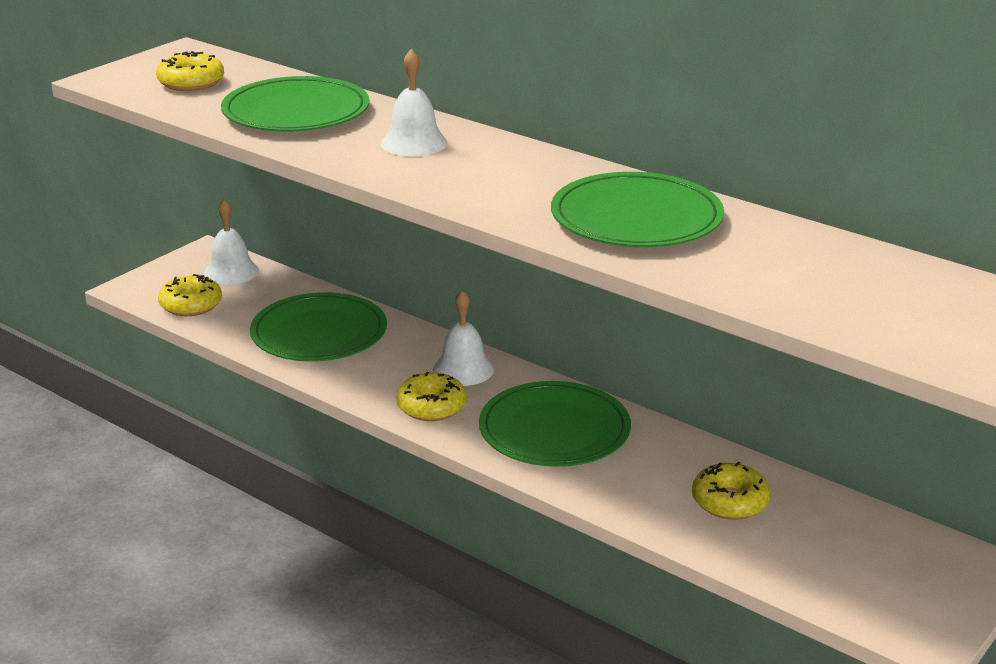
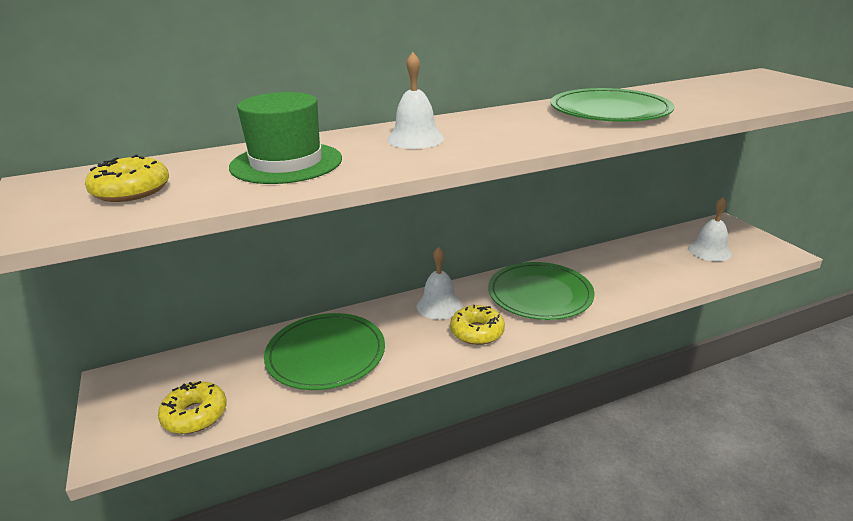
camera: 60 degrees left, 0 degrees up
white bell [204,199,259,285] -> white bell moved to [688,197,732,261]
green plate [221,76,369,132] -> green hat [229,92,342,184]
yellow donut [692,462,771,519] -> none

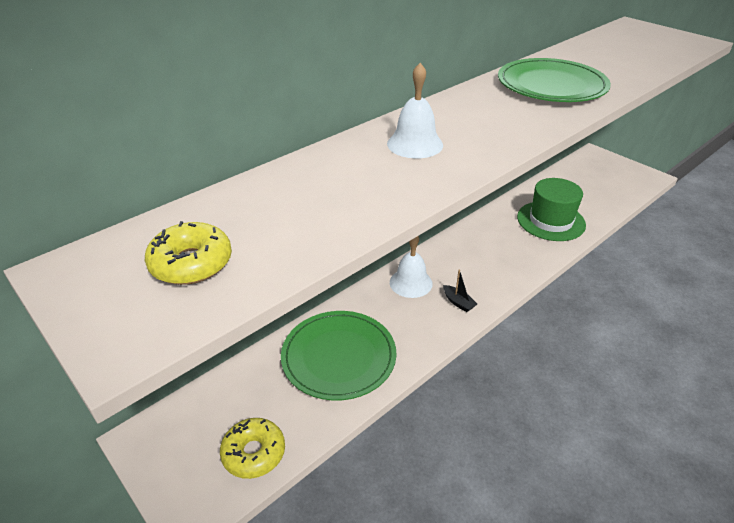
camera: 20 degrees left, 10 degrees up
green hat [229,92,342,184] -> green hat moved to [517,178,586,241]
yellow donut [450,305,505,345] -> black boat [443,270,477,312]
green plate [488,262,595,320] -> none
white bell [688,197,732,261] -> none

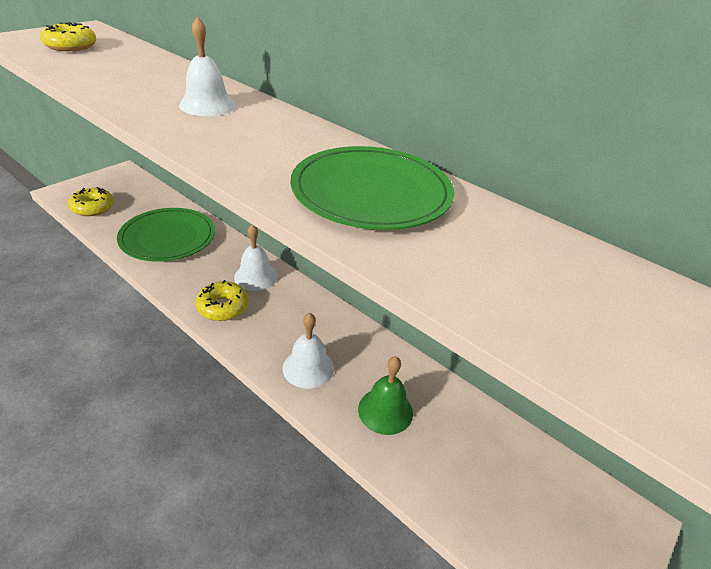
camera: 80 degrees right, 0 degrees up
black boat [443,270,477,312] -> yellow donut [195,280,248,321]
green hat [517,178,586,241] -> green bell [358,356,413,435]
none -> white bell [282,313,334,389]

